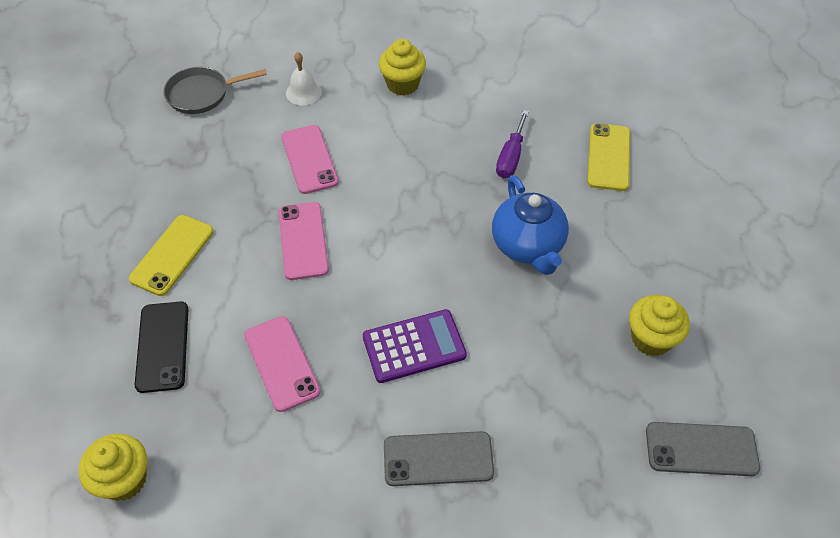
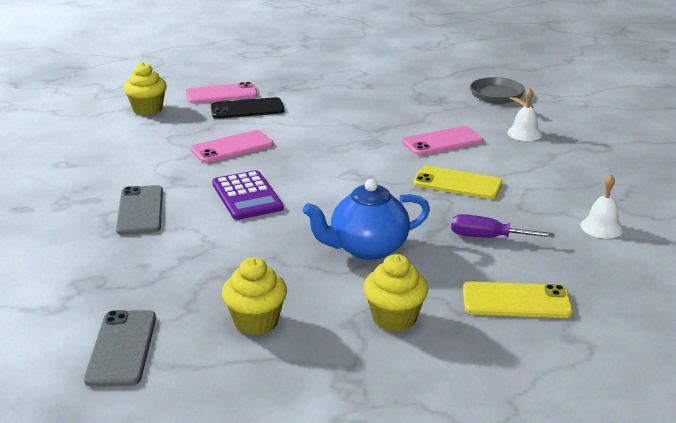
camera: 85 degrees right, 25 degrees down
yellow phone [129,215,214,296] -> yellow phone moved to [413,166,502,199]
pink phone [279,202,329,280] -> pink phone moved to [186,82,258,103]
yellow cupcake [379,39,426,96] -> yellow cupcake moved to [363,254,428,332]
none -> white bell [580,175,623,238]

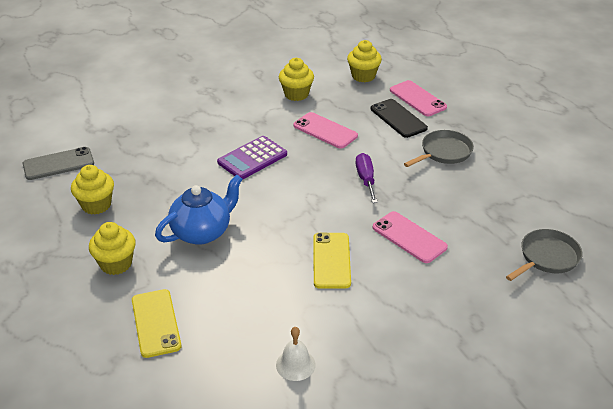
camera: 70 degrees right, 10 degrees up
grey phone [116,185,163,235] -> none
blue teapot [303,179,430,260] -> blue teapot turned 90 degrees clockwise [155,174,242,245]
purple screwdriver [451,214,555,238] -> purple screwdriver moved to [356,153,378,203]
white bell [507,88,542,141] -> none
none -> yellow cupcake [279,58,314,101]
none -> grey pan [404,130,474,167]

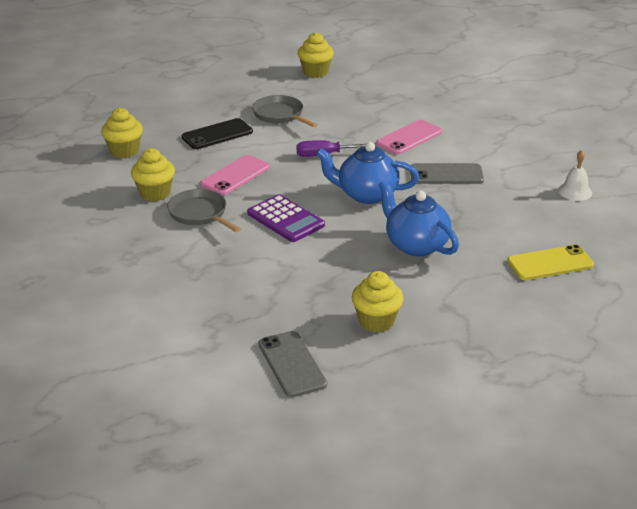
camera: 90 degrees left, 5 degrees down
yellow cupcake [89,222,136,275] -> yellow cupcake moved to [298,32,334,78]
yellow phone [313,233,351,289] -> grey phone [410,163,484,184]
pink phone [390,80,447,116] -> none
grey pan [506,229,583,281] -> grey pan moved to [167,189,241,232]
none -> blue teapot [316,142,419,204]

